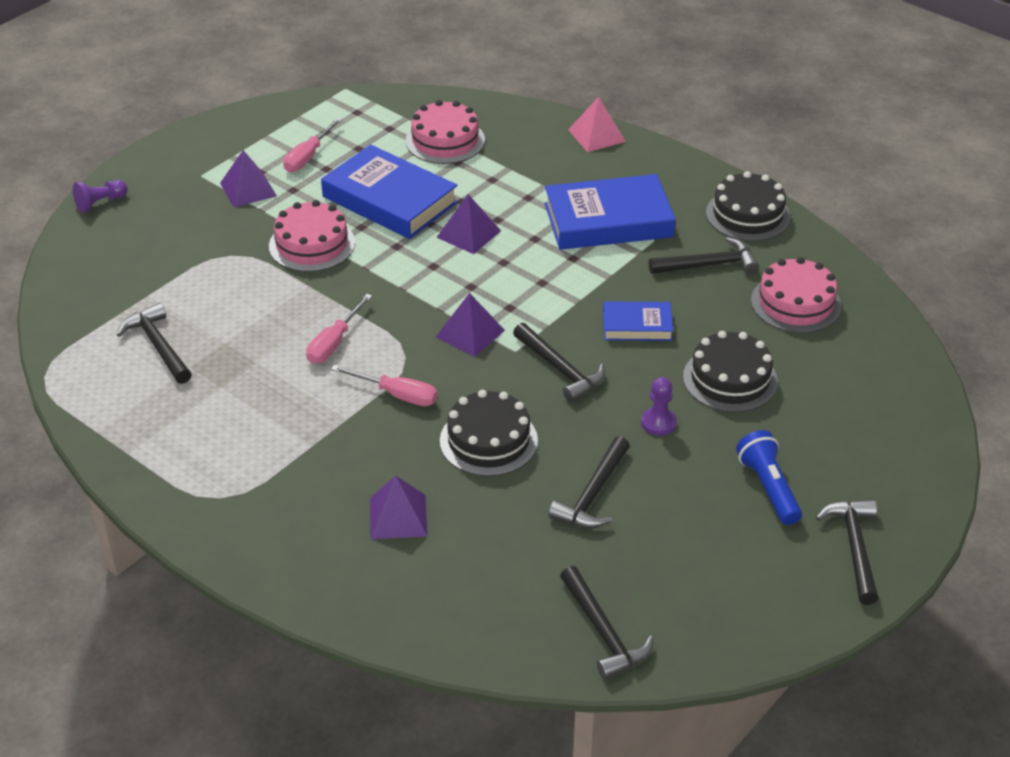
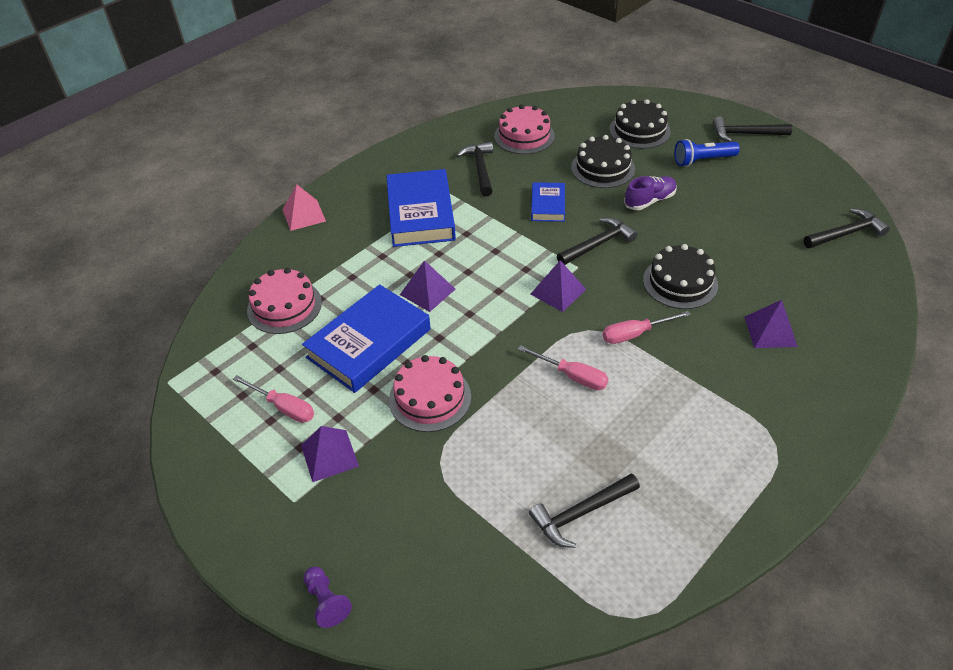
camera: 85 degrees left, 5 degrees up
pink screwdriver [331,365,437,406] -> pink screwdriver turned 135 degrees counterclockwise [603,311,691,344]
black hammer [548,436,630,528] -> none
purple pawn [641,377,677,436] -> purple shoe [624,176,677,210]
black cake [706,171,791,241] -> black cake moved to [609,99,671,149]

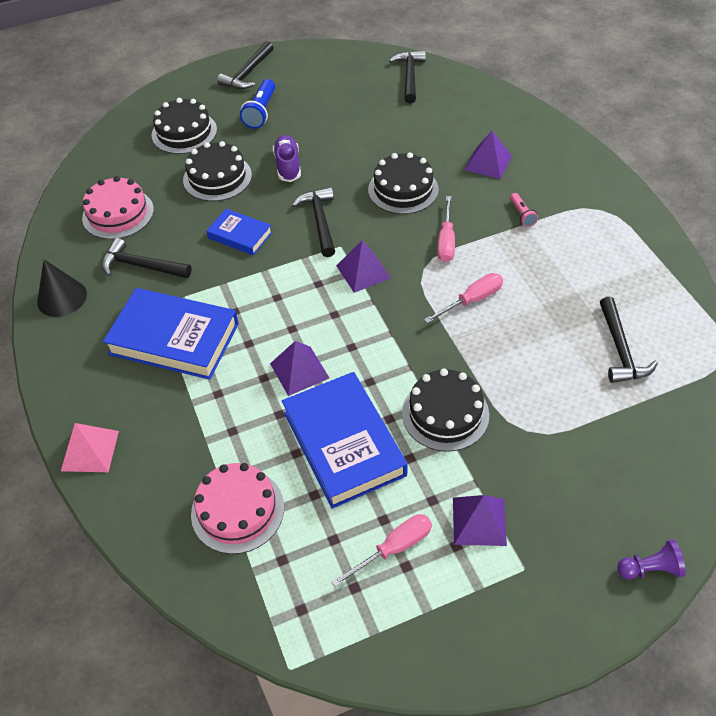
camera: 65 degrees left, 5 degrees up
pink cake [389,355,471,432] -> black cake [402,369,489,452]
none -> black cone [37,259,87,317]
none -> pink flashlight [510,193,538,227]

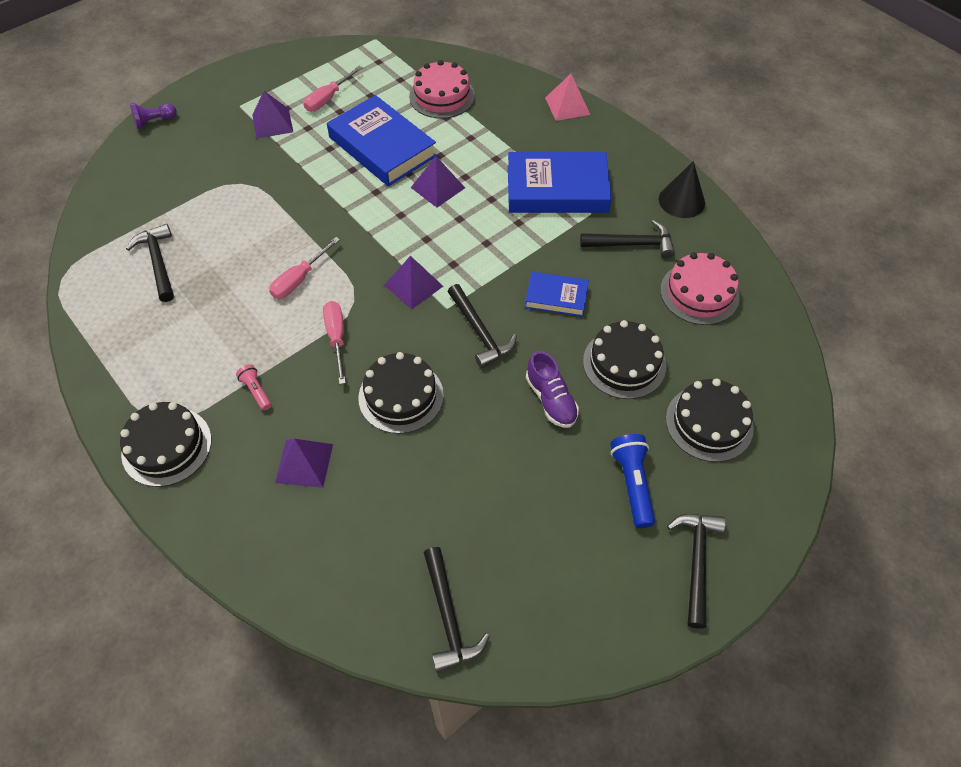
camera: 160 degrees right, 5 degrees up
black cake [402,369,489,452] -> black cake moved to [120,402,212,487]

